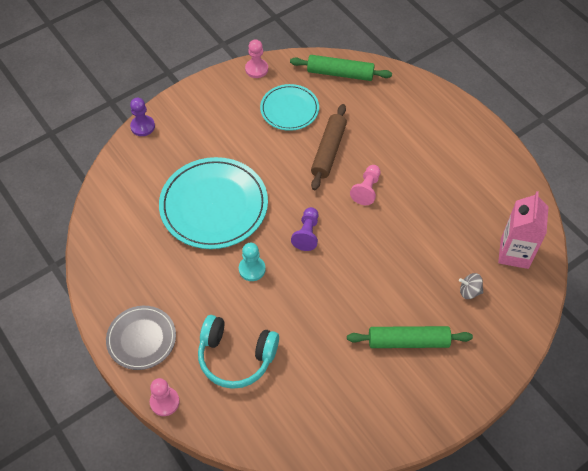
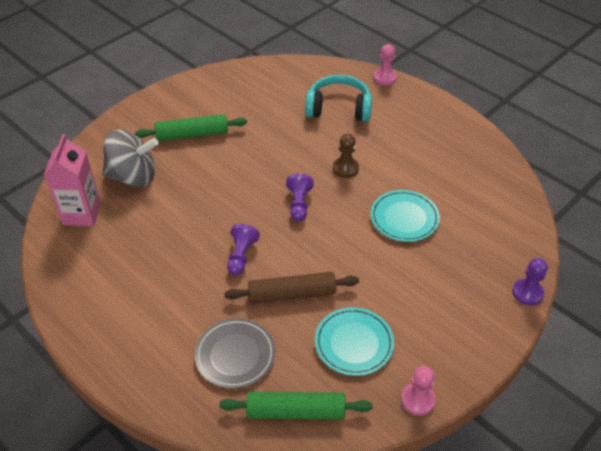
camera: 170 degrees right, 10 degrees down
grey plate [106,306,176,370] -> grey plate moved to [195,318,275,389]
turquoise plate [159,157,268,249] -> turquoise plate [371,190,440,242], size x0.59
turquoise pawn [239,243,266,281] -> brown pawn [333,134,359,178]
brown rolling pin [311,104,347,190] -> brown rolling pin turned 75 degrees clockwise [224,272,359,304]
pink pawn [350,165,381,205] -> purple pawn [227,224,260,275]
grey spinning top [459,273,484,299] -> grey spinning top [103,129,159,187], size x2.29

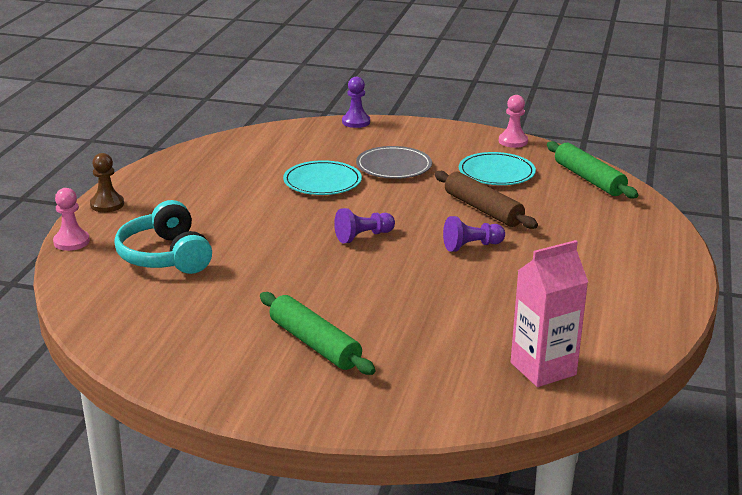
camera: 120 degrees left, 20 degrees down
grey spinning top [103,129,159,187] -> none
grey plate [195,318,275,389] -> grey plate moved to [356,146,432,179]
brown pawn [333,134,359,178] -> brown pawn moved to [90,153,124,212]

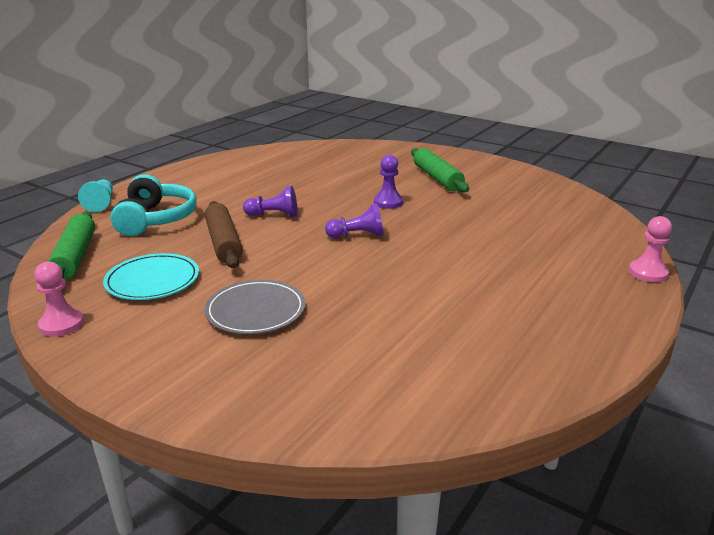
camera: 160 degrees left, 0 degrees up
brown pawn [90,153,124,212] -> none
turquoise headphones [114,200,212,274] -> turquoise headphones moved to [111,174,197,236]
turquoise plate [283,160,362,195] -> none
purple pawn [342,77,370,128] -> purple pawn moved to [374,155,403,209]
pink carton [511,240,588,387] -> none
none -> turquoise pawn [78,180,113,212]

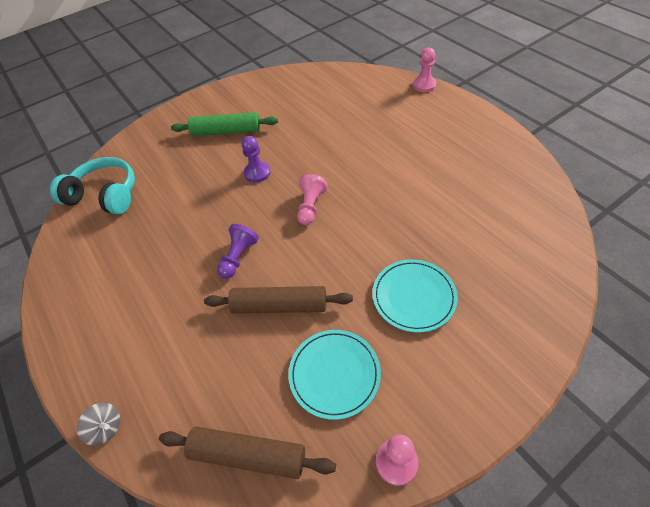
camera: 65 degrees left, 25 degrees up
green rolling pin [48,211,95,280] -> brown rolling pin [159,427,336,479]
turquoise pawn [78,180,113,212] -> grey spinning top [77,403,120,446]
turquoise headphones [111,174,197,236] -> turquoise headphones moved to [50,157,135,215]
grey plate [204,280,305,334] -> turquoise plate [372,259,458,333]
purple pawn [325,203,383,238] -> pink pawn [297,174,328,225]

